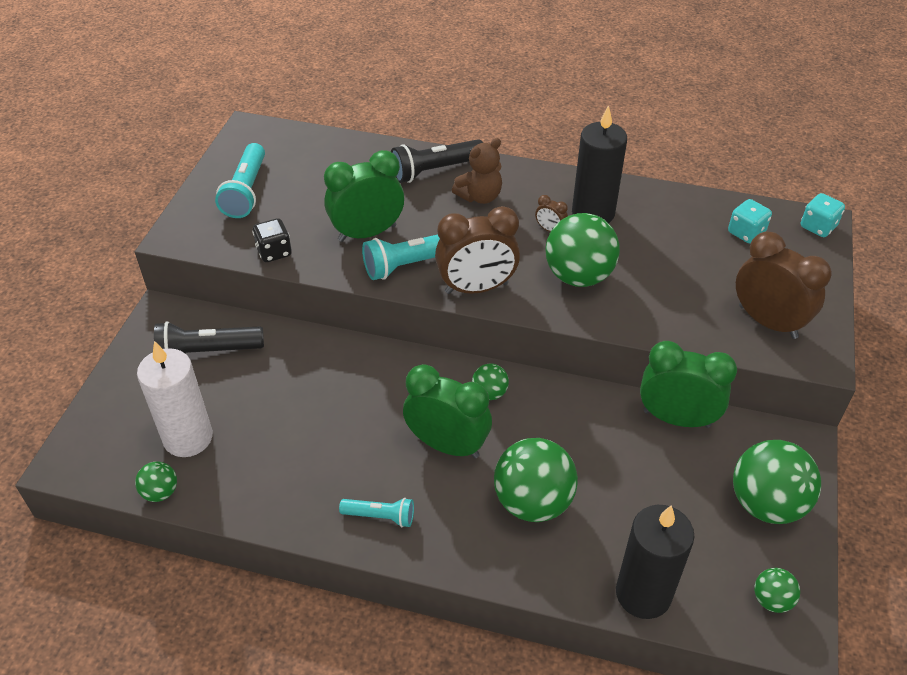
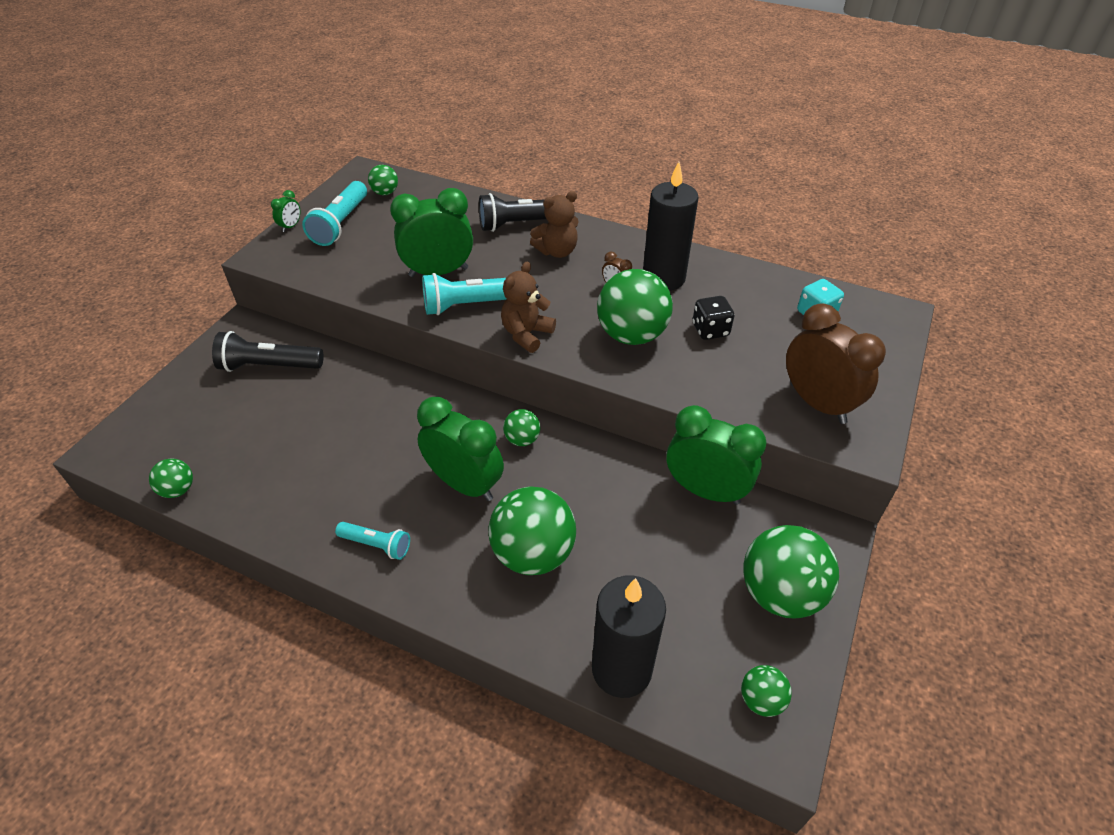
camera: 10 degrees right, 0 degrees up
white candle [137,341,213,457] -> none
black dice [252,218,292,262] -> black dice moved to [692,296,734,340]
brown clock [435,206,520,294] -> brown teddy bear [501,262,556,353]
turquoise dice [801,193,845,237] -> none
none -> green clock [271,190,300,232]
none -> green ball [368,165,398,195]

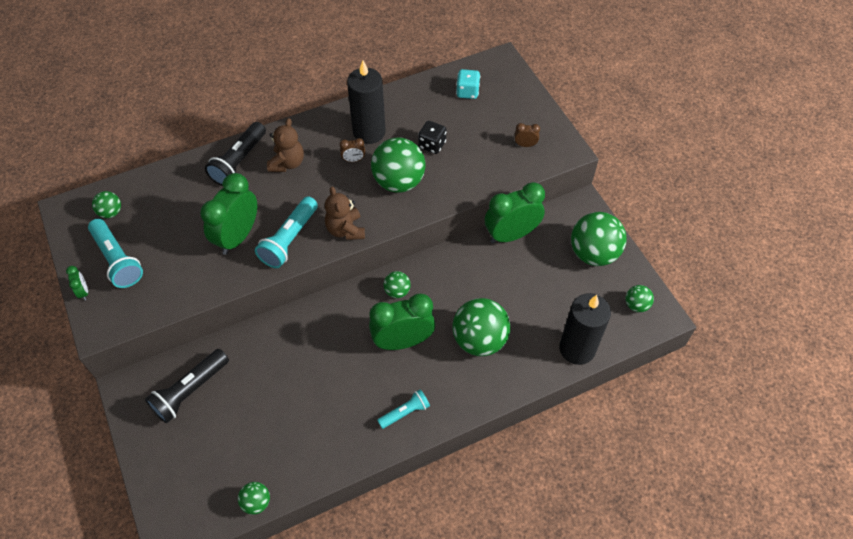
camera: 50 degrees left, 10 degrees up
brown clock [786,303,886,424] -> brown clock [514,123,540,147], size x0.43

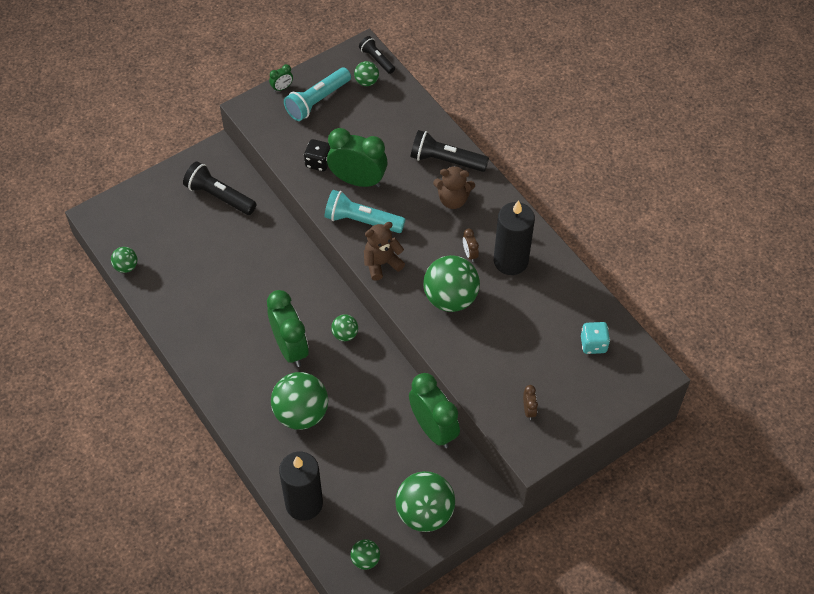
camera: 80 degrees right, 0 degrees up
turquoise flashlight [377,389,430,429] -> none
black dice [418,121,447,154] -> black dice moved to [304,139,330,171]
none -> black flashlight [359,36,395,74]

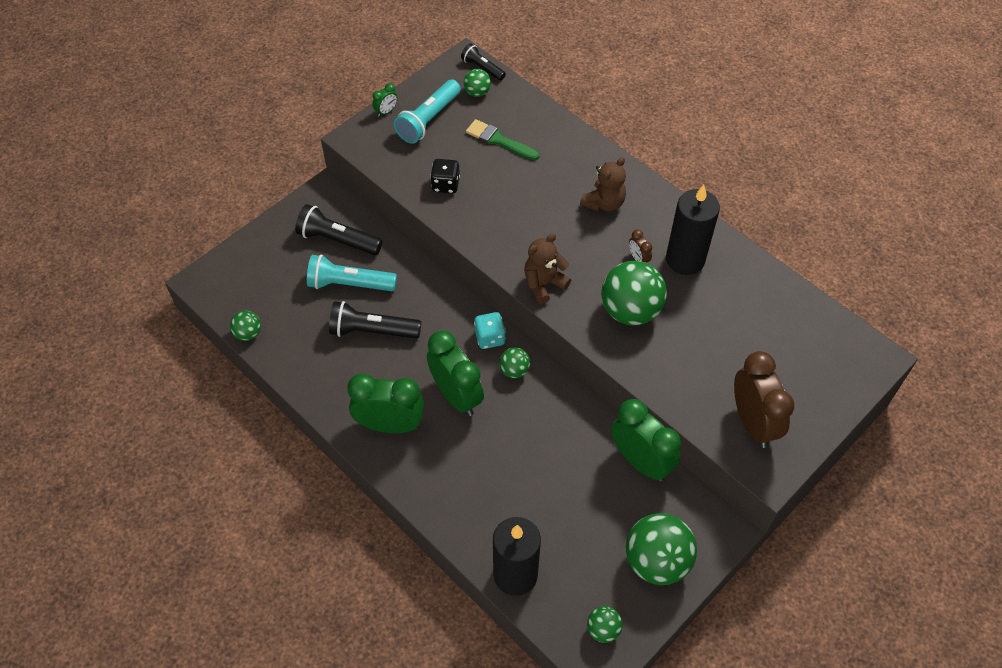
camera: 10 degrees left, 0 degrees up
green ball [271,372,328,430] -> none
turquoise flashlight [325,190,406,233] -> turquoise flashlight moved to [307,254,397,291]
green clock [327,128,388,187] -> green clock moved to [347,373,424,433]
black flashlight [411,130,489,172] -> black flashlight moved to [329,301,421,339]
brown teddy bear [433,165,475,209] -> brown teddy bear turned 45 degrees counterclockwise [580,157,626,212]
brown clock [523,385,538,420] -> brown clock [734,351,794,448], size x2.35
turquoise dice [581,322,610,354] -> turquoise dice moved to [474,312,506,349]
none -> green brush [466,119,540,160]

